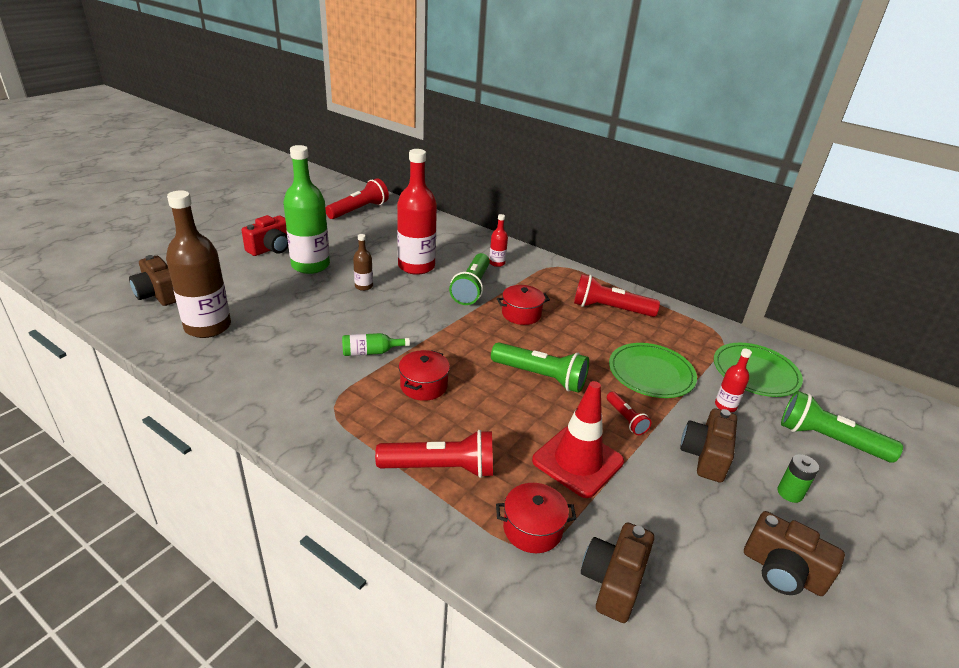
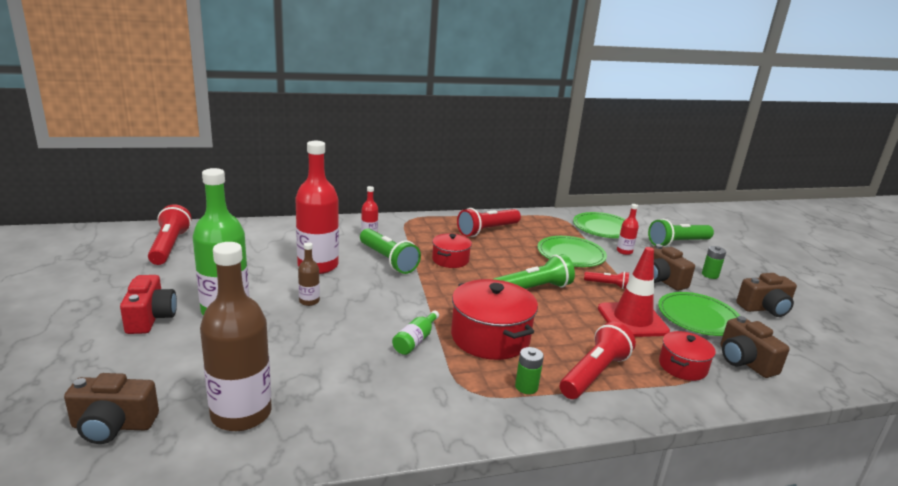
camera: 50 degrees left, 10 degrees down
red pot [399,350,450,401] -> red pot [451,279,538,360], size x1.73
none -> green battery [515,347,544,394]
none -> green plate [658,292,740,336]

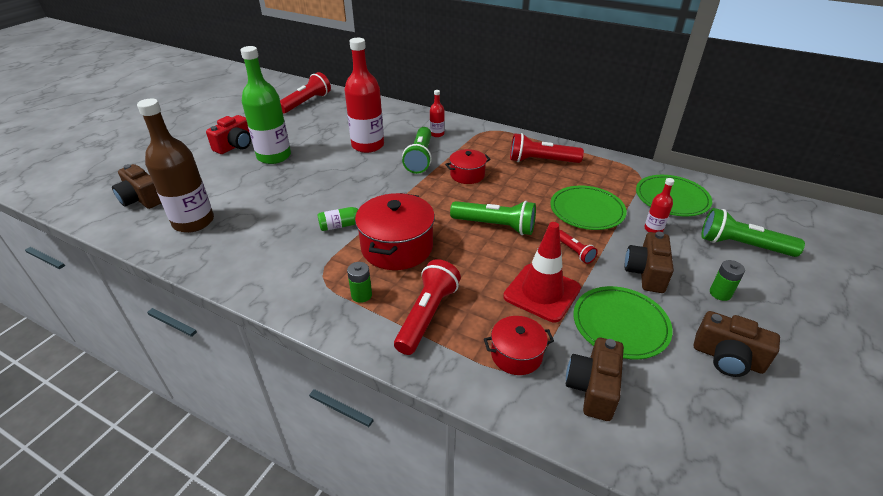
camera: 45 degrees right, 15 degrees up
brown bottle [298,242,320,306] -> none
red flashlight [560,321,636,399] -> red flashlight turned 60 degrees counterclockwise [394,259,461,355]

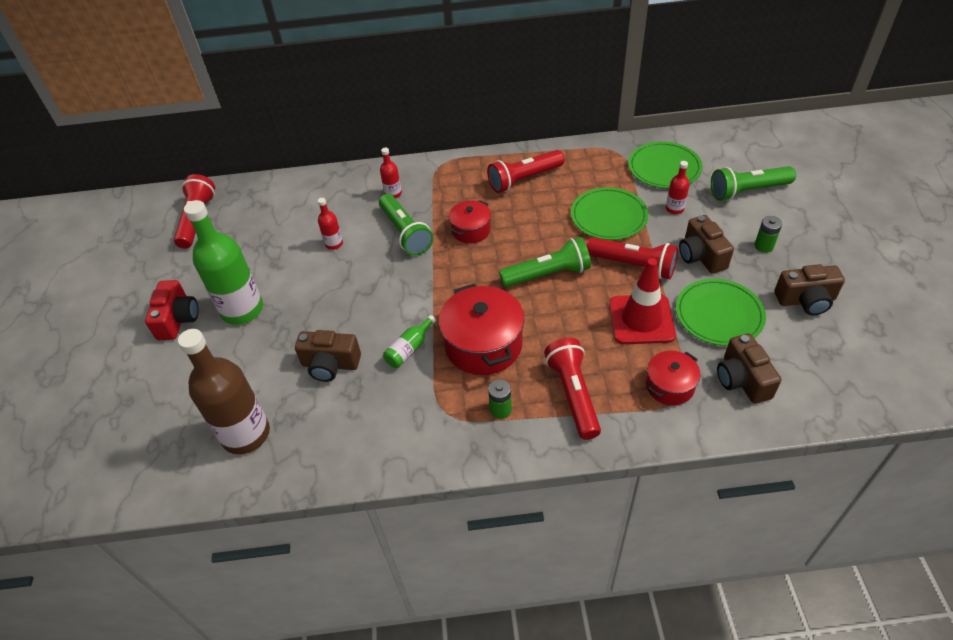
camera: 30 degrees left, 10 degrees up
brown camera [112,164,162,209] -> brown camera moved to [295,330,361,382]
red bottle [344,38,384,153] -> red bottle [318,198,343,250], size x0.45
red flashlight [559,230,598,264] -> red flashlight [586,237,678,279], size x1.87

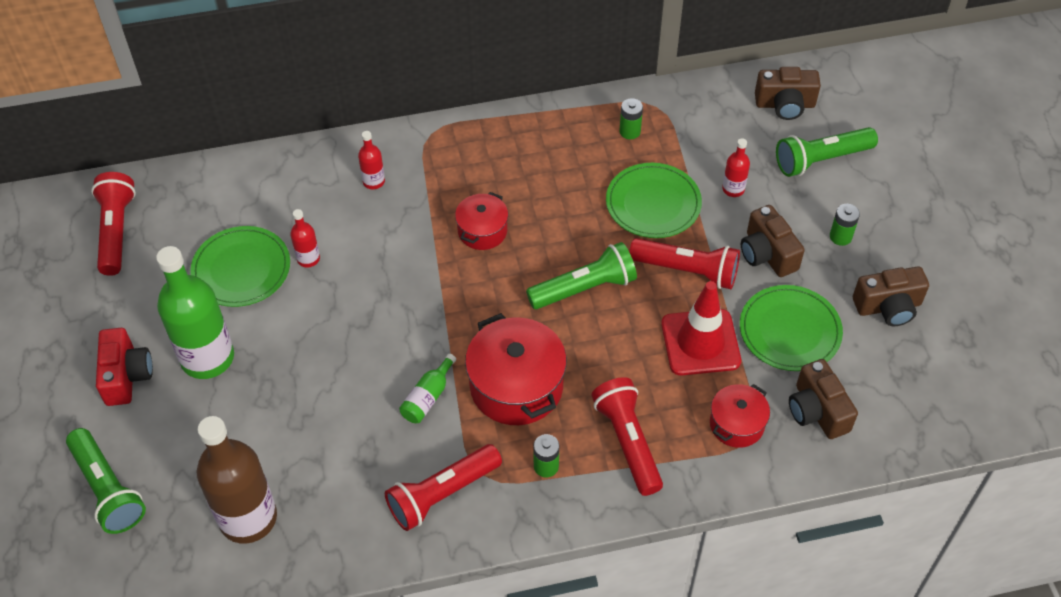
camera: 10 degrees left, 5 degrees up
brown camera [295,330,361,382] -> brown camera moved to [755,67,821,120]
green flashlight [379,194,433,256] -> green flashlight moved to [66,428,146,534]
red flashlight [487,150,565,193] -> red flashlight moved to [385,444,502,531]
green plate [628,141,703,188] -> green plate moved to [190,226,290,307]
none -> green battery [619,98,643,139]

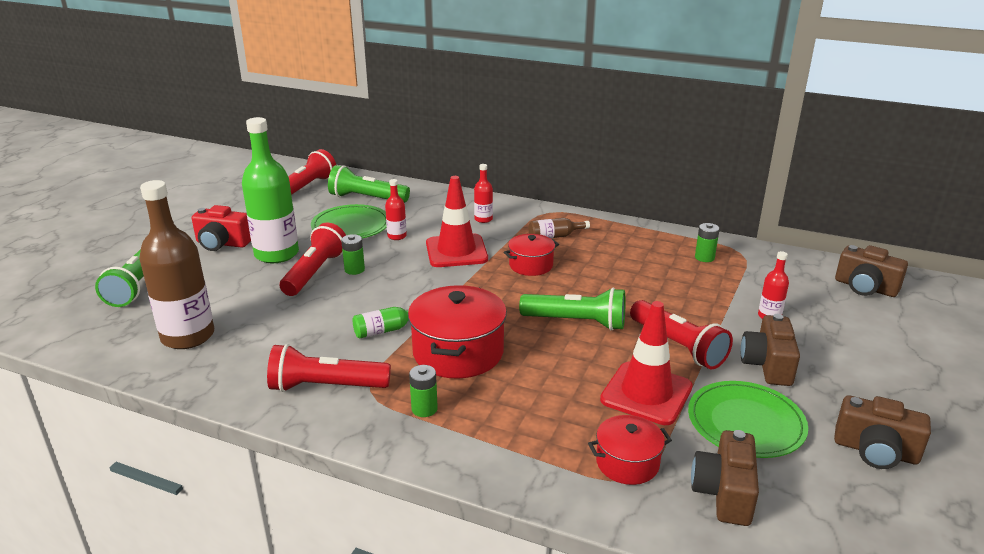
camera: 35 degrees right, 25 degrees down
red camera [96,328,153,406] -> red camera turned 75 degrees clockwise [192,205,251,251]
red flashlight [591,377,663,496] -> red flashlight moved to [280,223,346,296]
green plate [606,163,702,238] -> none
green flashlight [776,127,878,177] -> green flashlight moved to [328,165,410,203]
green battery [830,204,860,246] -> green battery moved to [341,234,365,275]
none -> red traffic cone [426,176,488,267]
none -> brown bottle [529,218,590,238]

